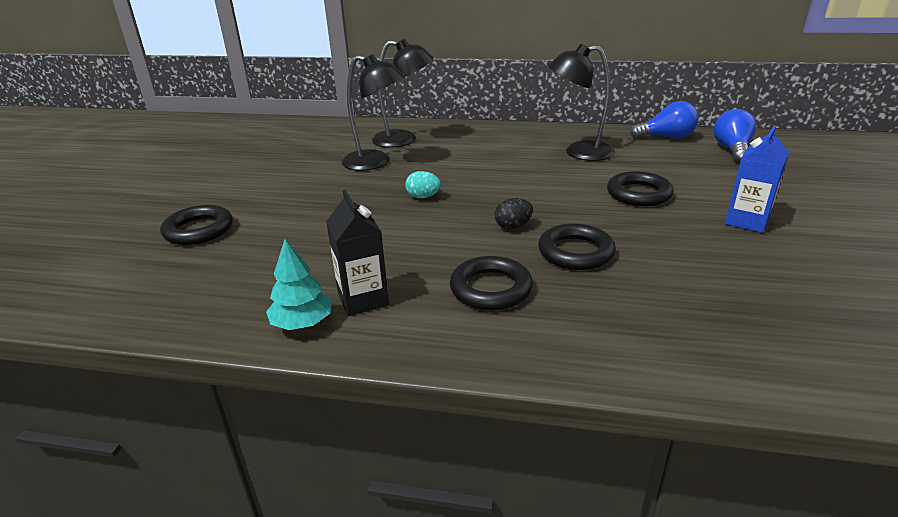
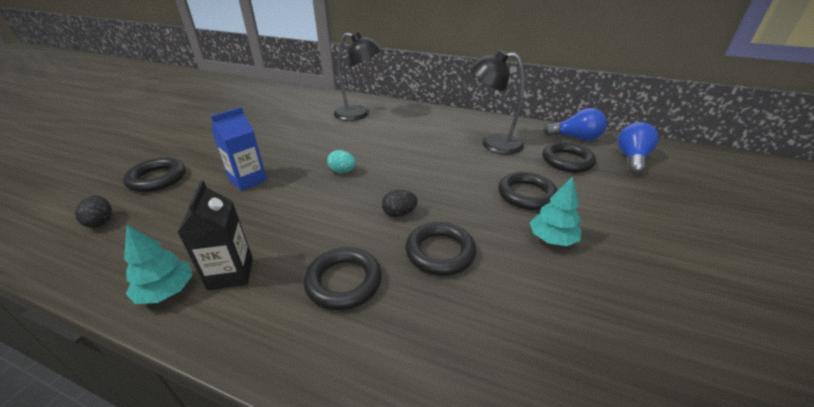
camera: 10 degrees right, 5 degrees up
black lamp [342,54,405,171] -> none
blue carton [725,125,789,233] -> blue carton moved to [211,107,267,191]
none -> black egg [75,196,112,228]
none -> turquoise tree [530,176,581,246]
none -> black ring [542,142,596,173]

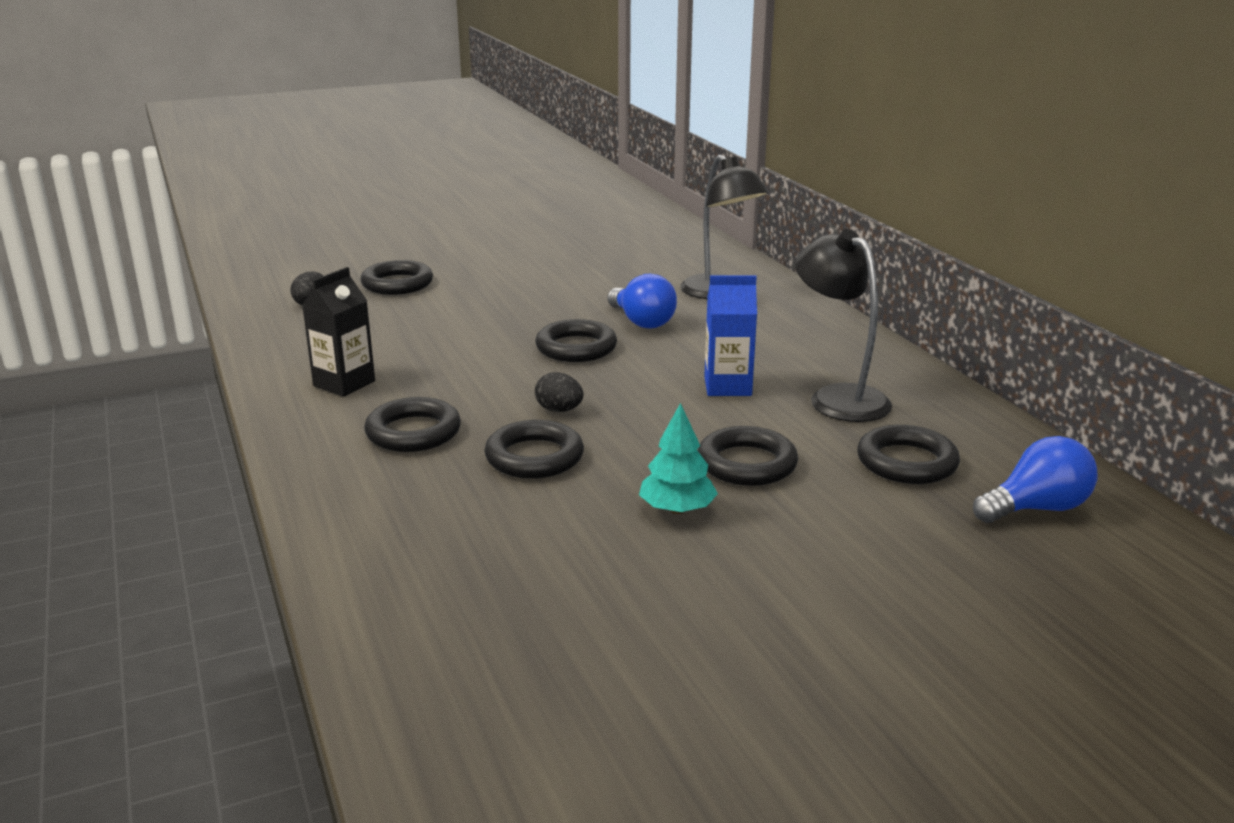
camera: 45 degrees right, 10 degrees down
turquoise tree [124,225,193,304] -> none
blue carton [211,107,267,191] -> blue carton moved to [704,275,757,396]
turquoise egg [327,150,356,173] -> black ring [535,319,617,362]
blue light bulb [543,108,607,141] -> blue light bulb moved to [607,274,677,328]

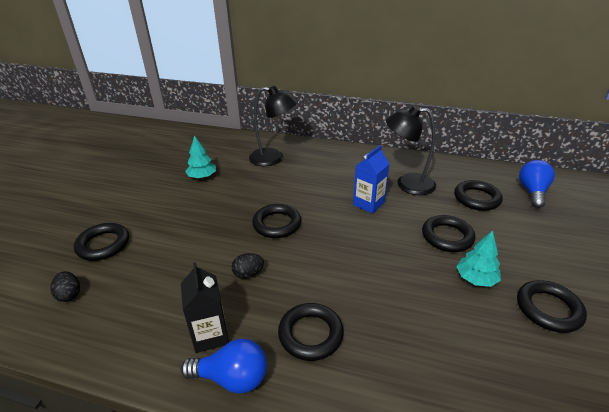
camera: 50 degrees left, 10 degrees up
black ring [484,420,584,478] -> black ring moved to [517,280,587,333]
black egg [535,372,583,412] -> black egg moved to [232,253,264,279]
blue light bulb [607,274,677,328] -> blue light bulb moved to [181,339,267,394]
none -> turquoise tree [185,135,216,179]

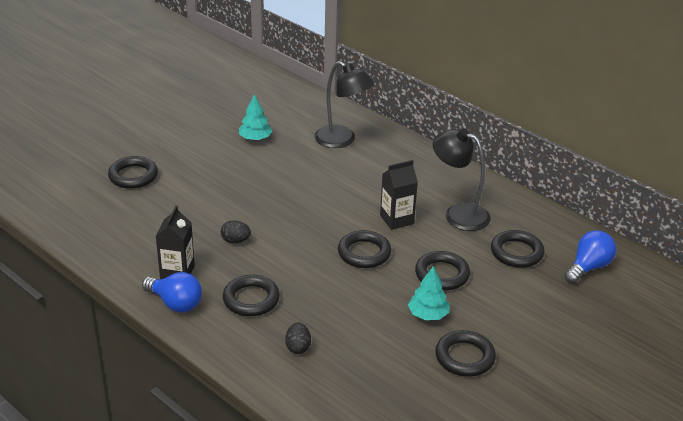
camera: 25 degrees right, 0 degrees up
black egg [50,271,80,302] -> black egg moved to [285,323,311,354]
black ring [252,204,301,238] -> black ring moved to [338,230,391,268]
blue carton [353,145,390,214] -> black carton [380,160,418,230]

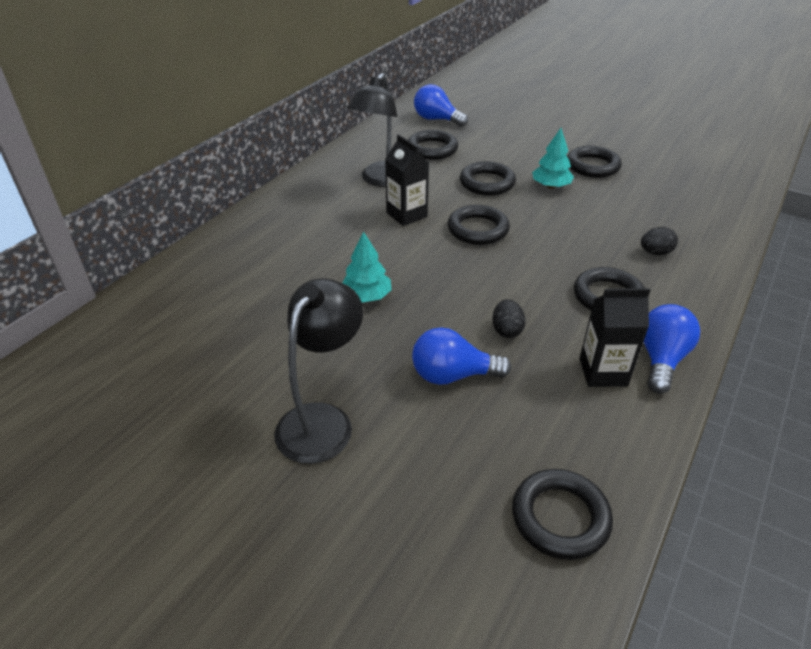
camera: 100 degrees left, 5 degrees up
black ring [108,156,158,189] -> black ring moved to [512,469,613,560]
turquoise tree [239,94,272,141] -> turquoise tree moved to [342,231,392,303]
black lamp [315,61,374,148] -> black lamp moved to [274,278,363,464]
none -> blue light bulb [412,327,511,385]

